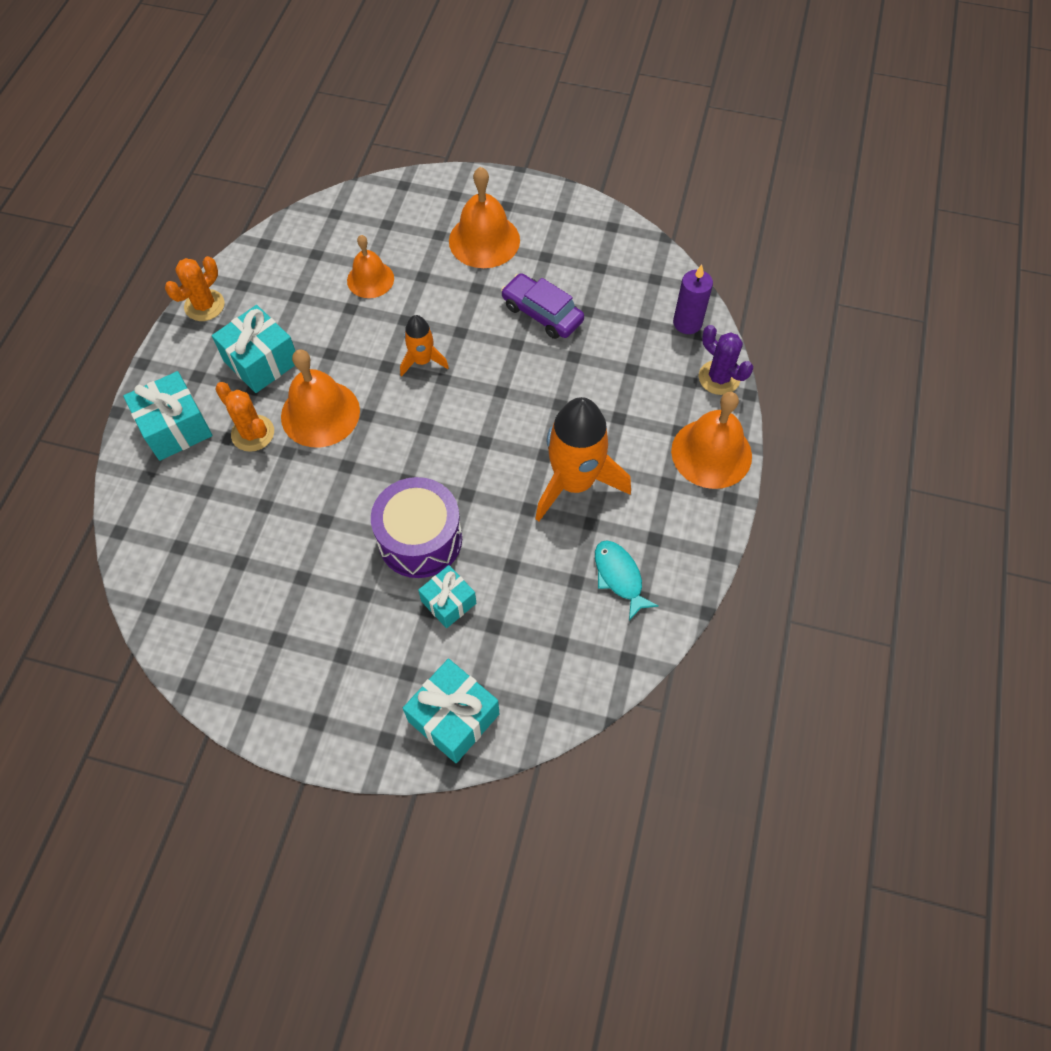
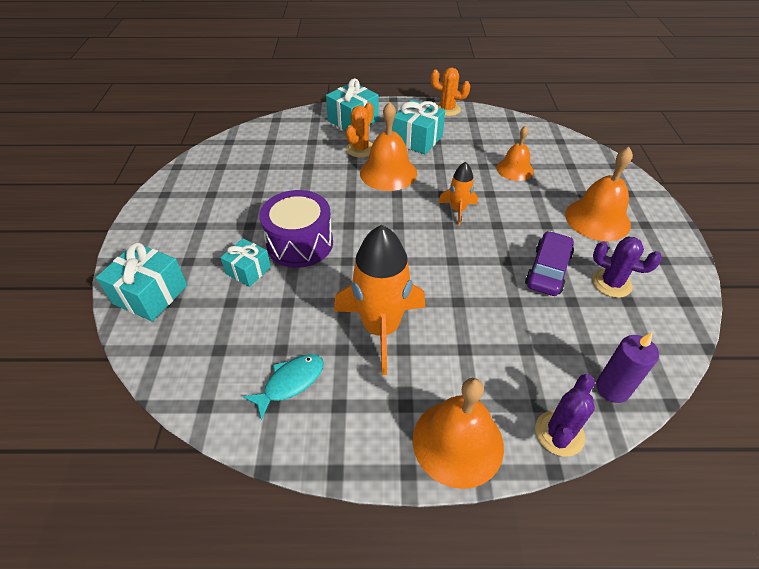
camera: 75 degrees right, 15 degrees down
none -> purple cactus [592,237,662,298]

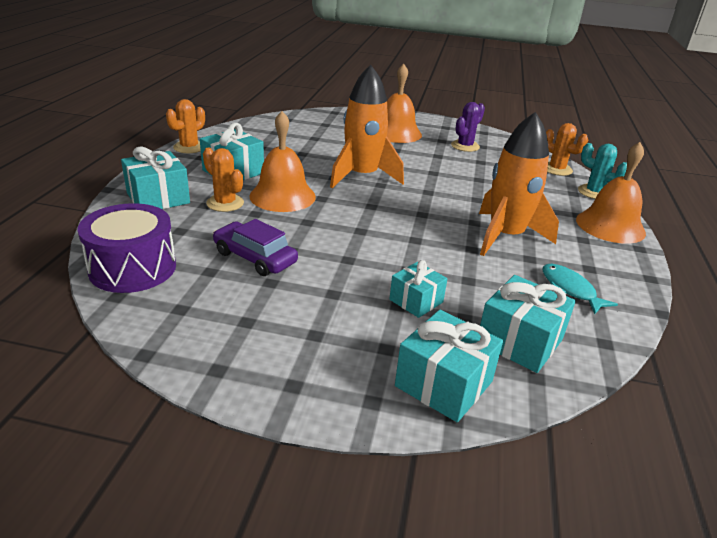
camera: 80 degrees left, 15 degrees down
purple drum [259,190,333,268] -> purple drum moved to [78,203,176,293]
orange rocket [438,162,478,226] -> orange rocket [330,65,404,188], size x1.93
orange bell [496,126,534,181] -> none
purple car [525,231,574,296] -> purple car moved to [213,219,298,276]
purple cactus [535,374,595,457] -> turquoise cactus [578,143,627,199]
purple candle [596,332,659,403] -> orange cactus [546,123,588,176]
none -> turquoise gift [480,275,576,373]

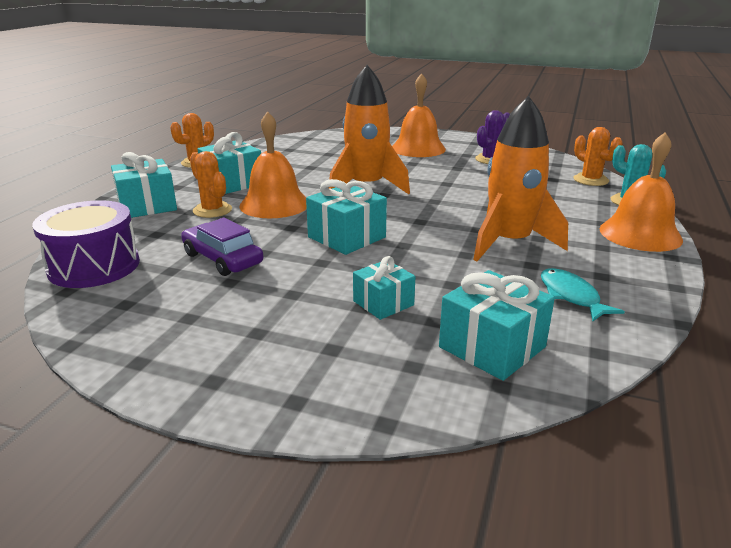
camera: 10 degrees right, 5 degrees down
turquoise gift [395,310,503,422] -> turquoise gift moved to [306,179,387,255]

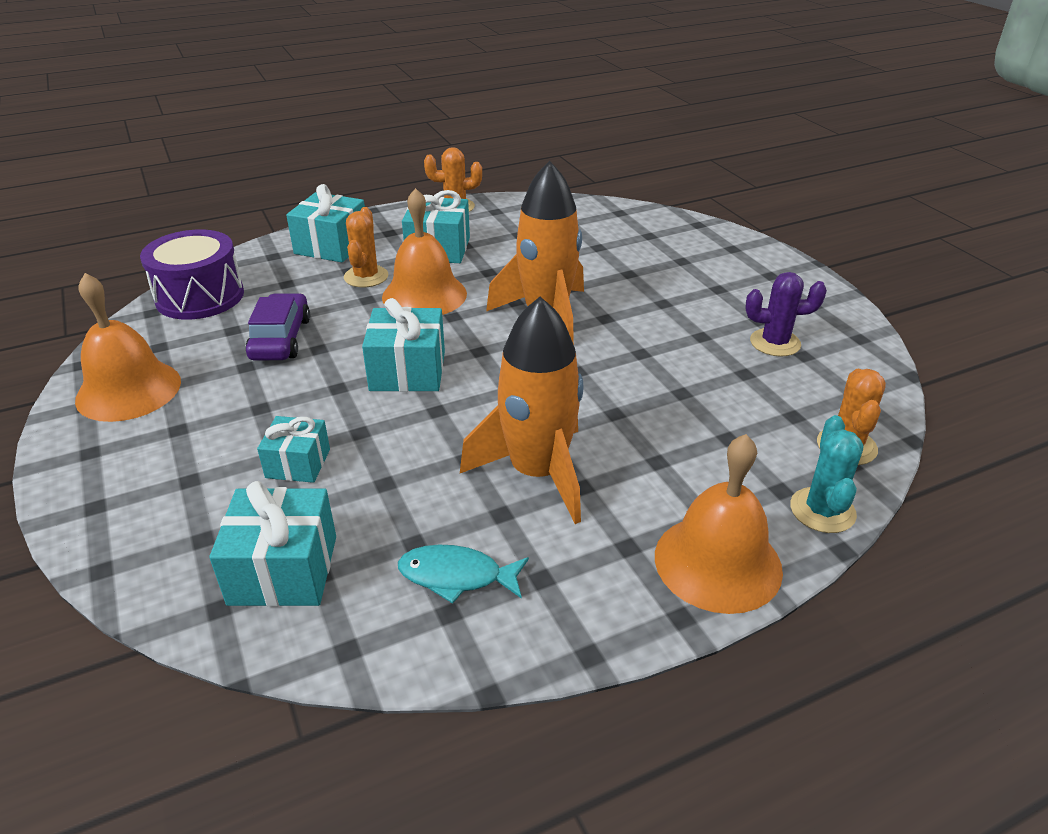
camera: 45 degrees right, 10 degrees up
orange bell [392,73,446,157] -> orange bell moved to [75,273,181,422]
turquoise fish [541,268,625,321] -> turquoise fish turned 105 degrees counterclockwise [398,545,529,604]

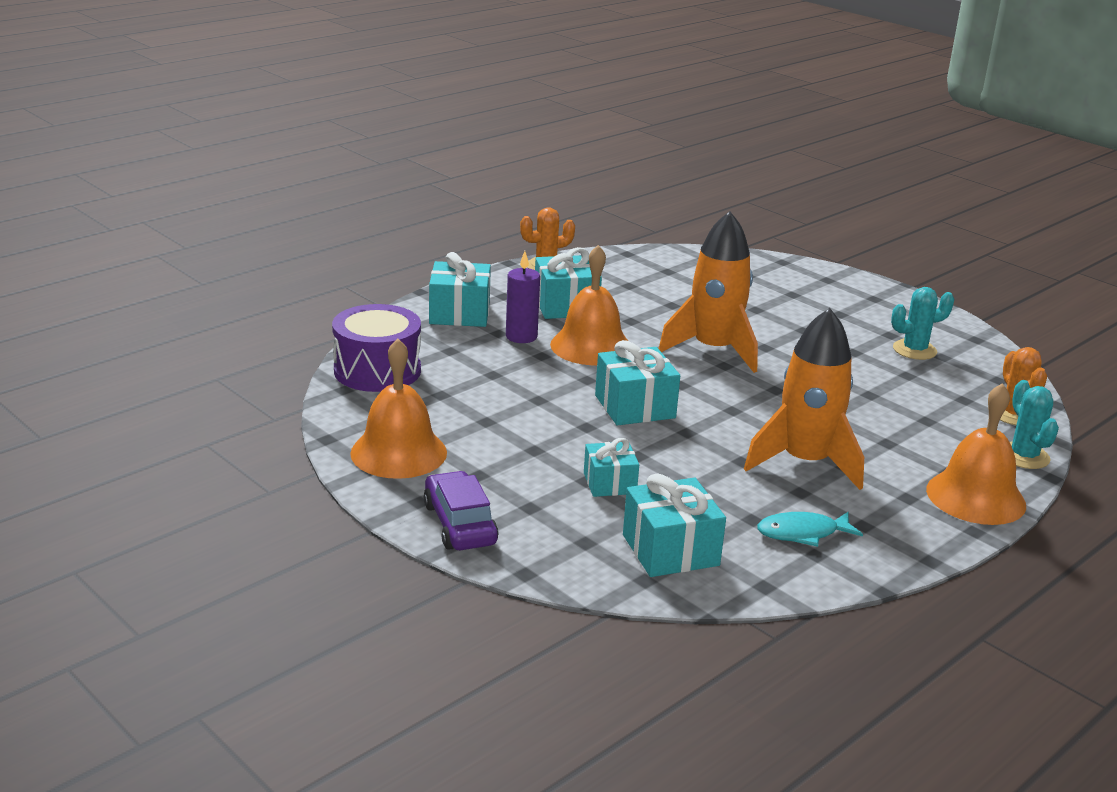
camera: 20 degrees left, 10 degrees down
purple car [246,293,310,360] -> purple car moved to [424,471,498,550]
orange cactus [344,207,388,288] -> purple candle [506,251,540,343]
purple cactus [745,272,827,357] -> turquoise cactus [891,287,954,360]

